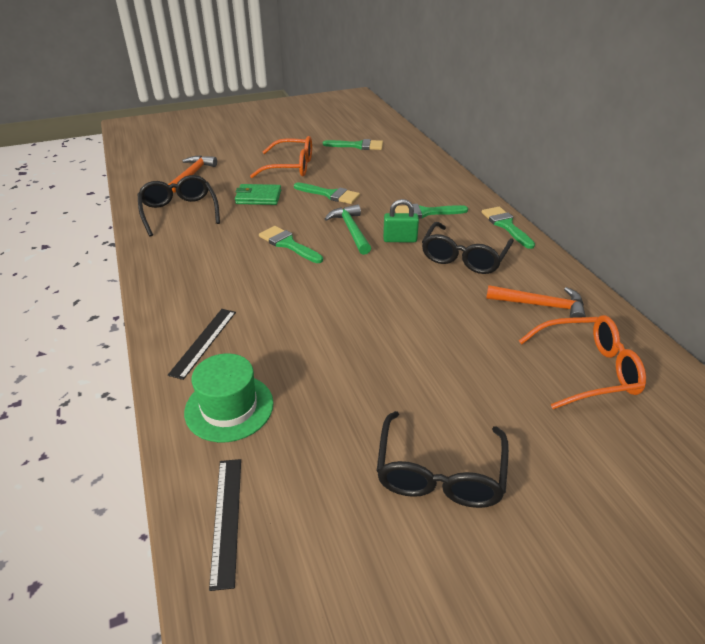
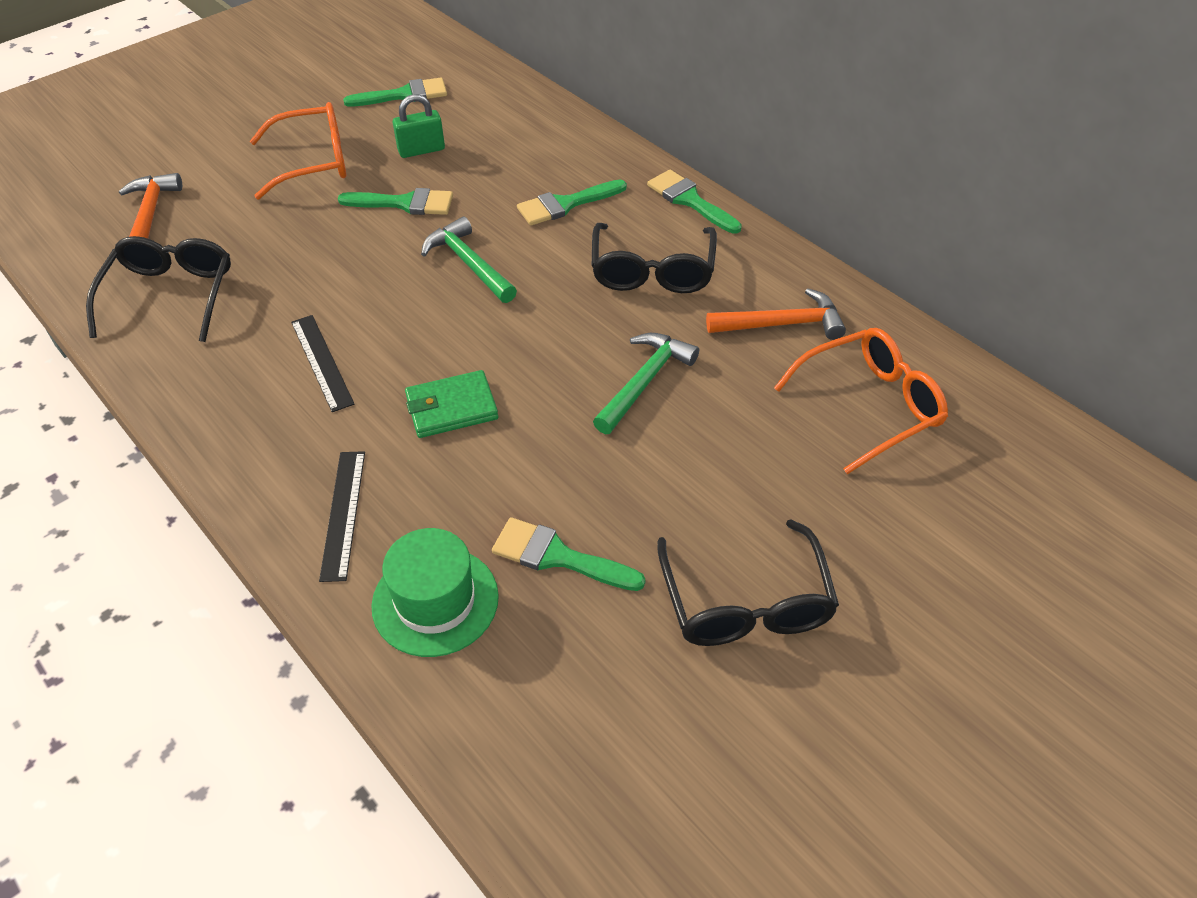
camera: 20 degrees left, 10 degrees up
black glasses [137,175,220,237] -> black glasses turned 45 degrees clockwise [86,236,231,342]
black ruler [209,459,241,591] -> black ruler moved to [291,315,355,412]
green wallet [235,184,281,205] -> green wallet moved to [405,370,498,438]
green brush [259,226,323,263] -> green brush moved to [492,517,645,591]
green padlock [383,199,419,242] -> green padlock moved to [392,94,445,158]
none -> green hammer [593,333,699,434]

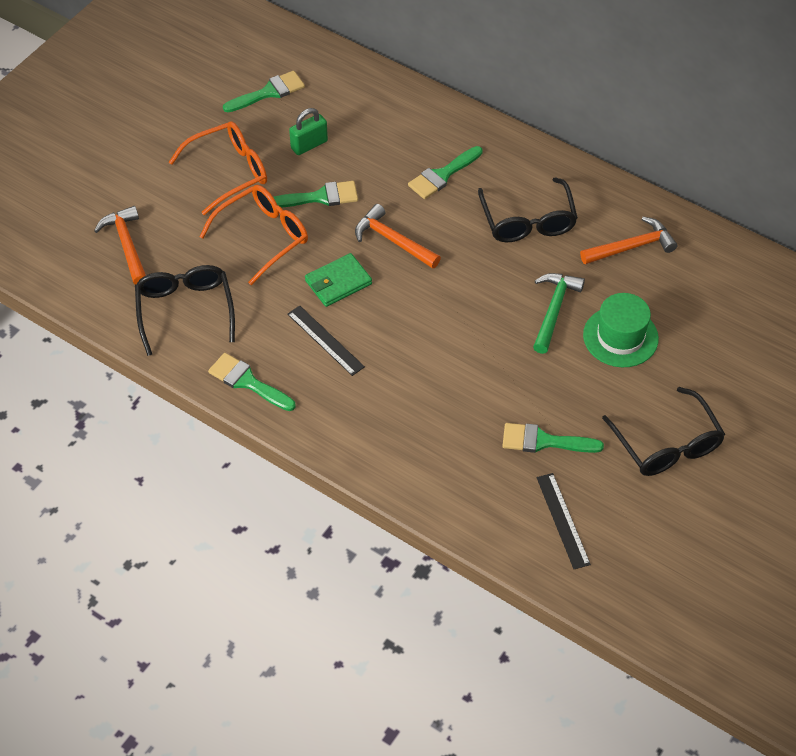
camera: 15 degrees left, 5 degrees up
black ruler [319,451,365,582] -> black ruler moved to [536,473,591,569]
green hat [371,528,499,657] -> green hat moved to [583,293,659,367]
green wallet [405,370,498,438] -> green wallet moved to [305,253,372,307]
green hammer [421,217,517,303] -> orange hammer [355,204,441,269]
green brush [647,170,742,234] -> green brush moved to [208,353,296,411]
orange glasses [774,328,948,474] -> orange glasses moved to [199,185,308,285]

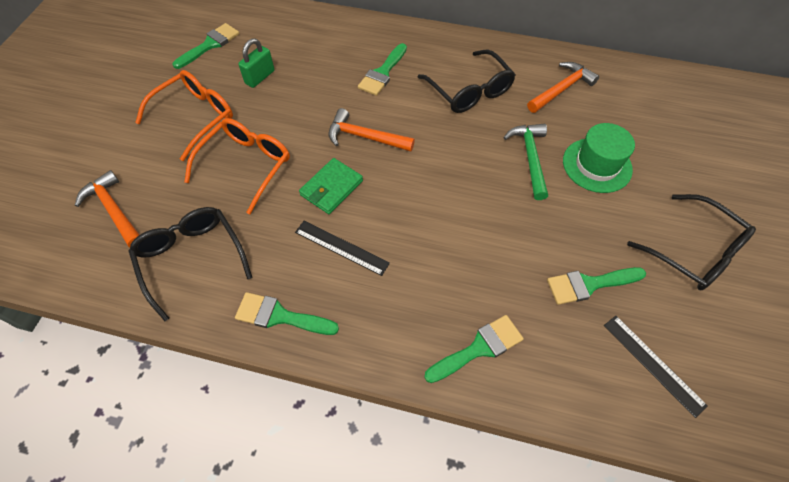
camera: 20 degrees left, 5 degrees up
green brush [273,181,358,207] -> green brush moved to [424,315,524,383]

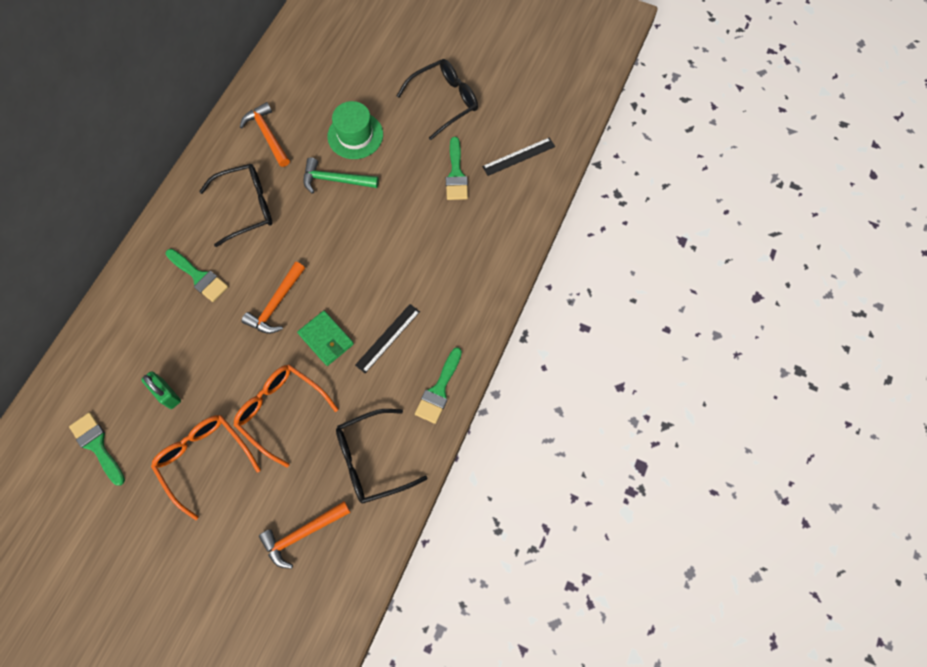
camera: 80 degrees left, 10 degrees up
green brush [424,315,524,383] -> none

